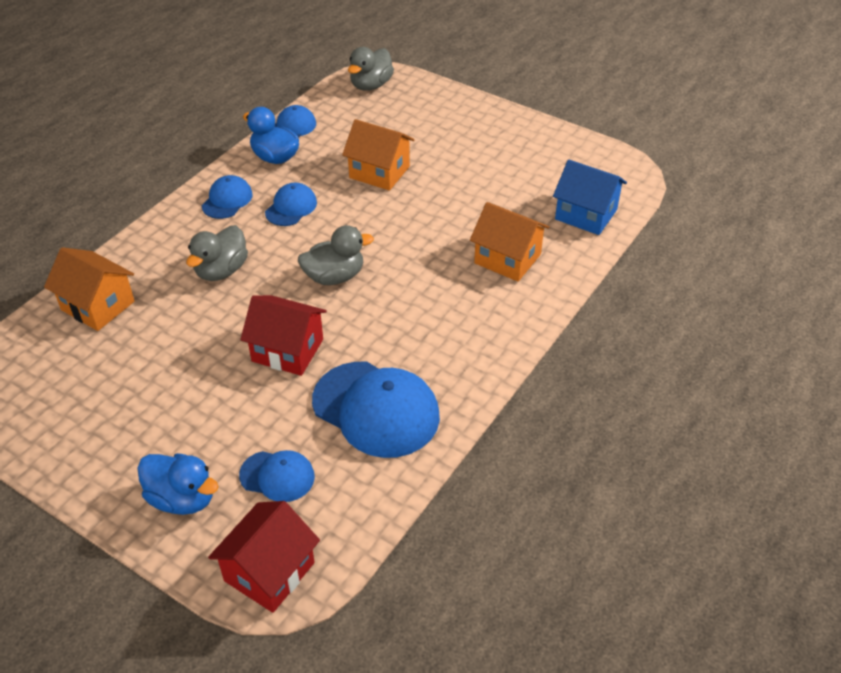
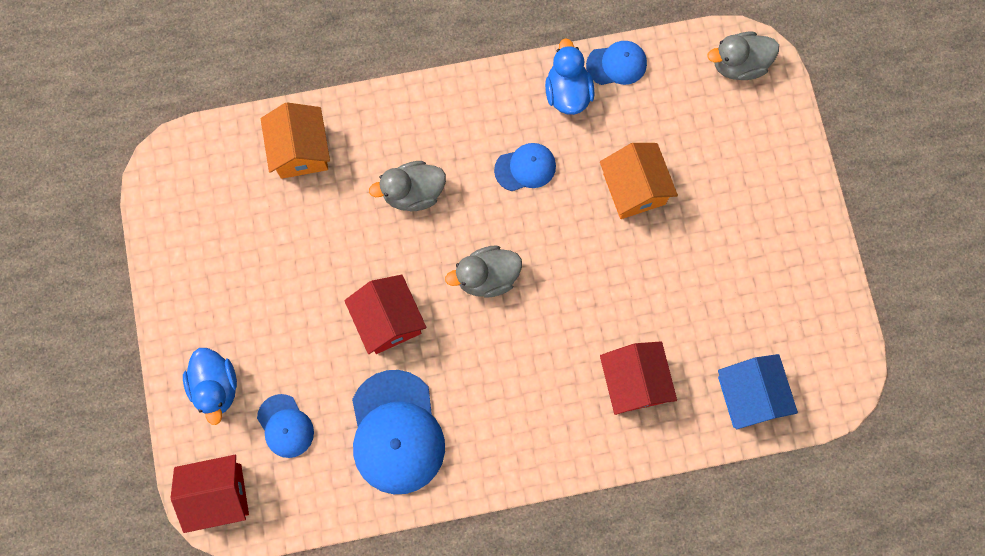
camera: 45 degrees right, 30 degrees up
blue cap [202,175,253,219] -> none
grey duck [298,225,374,285] -> grey duck turned 135 degrees clockwise [445,245,522,298]
orange house [470,202,550,282] -> red house [600,341,677,415]

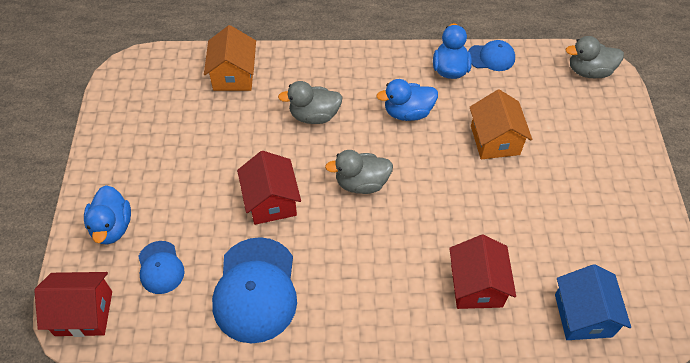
camera: 10 degrees right, 20 degrees down
blue cap [494,143,556,191] -> blue duck [376,79,438,121]

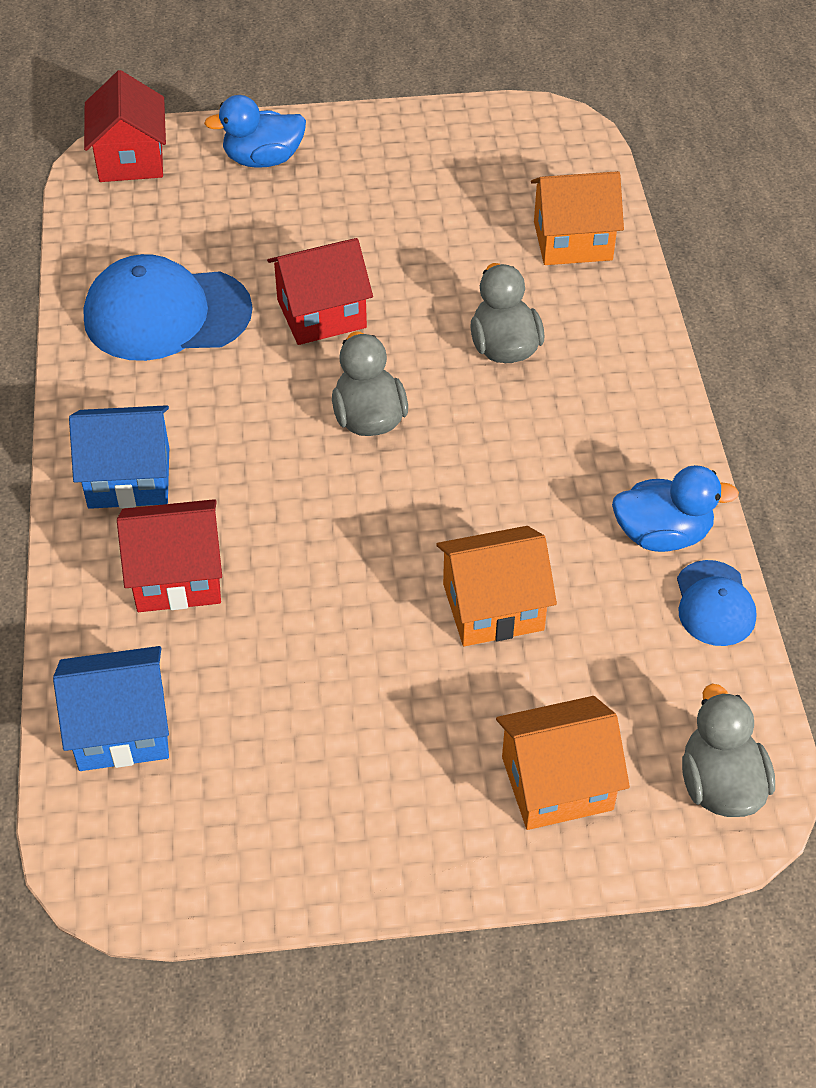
camera: 85 degrees right, 5 degrees down
blue cap [138,241,185,294] -> none
blue duck [376,79,438,121] -> none
none -> blue house [69,405,169,509]
none -> orange house [496,696,630,830]

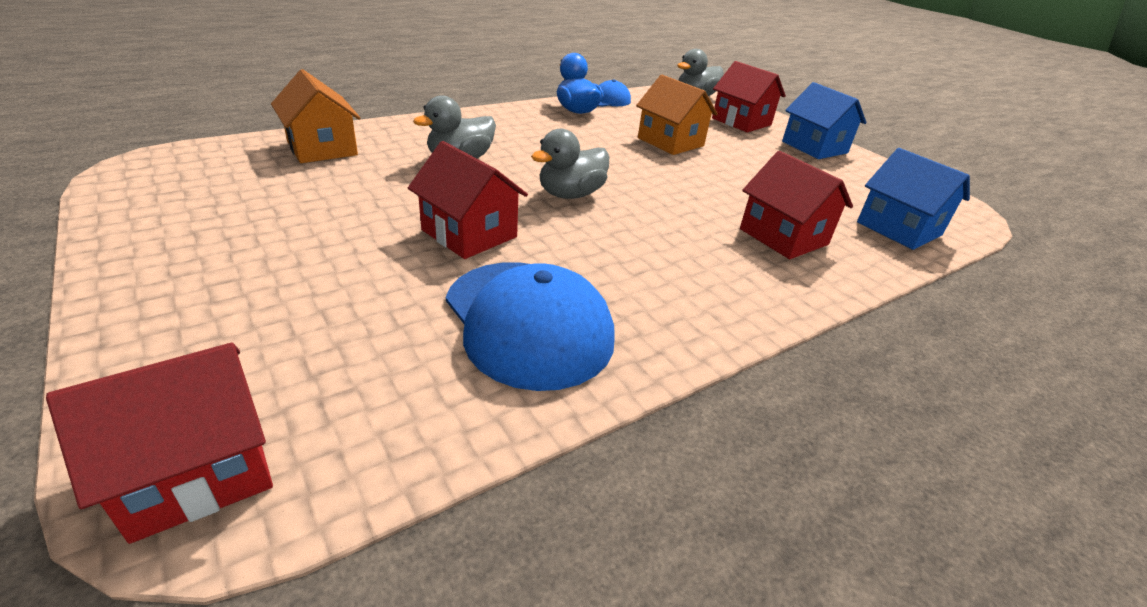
camera: 120 degrees left, 15 degrees down
blue house [69,405,169,509] -> blue house moved to [782,82,867,159]
blue duck [204,95,306,168] -> none
orange house [496,696,630,830] -> red house [712,61,786,132]

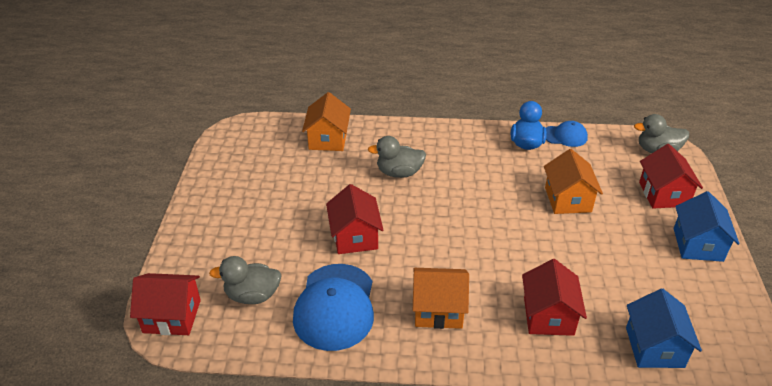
camera: 40 degrees right, 5 degrees up
grey duck [531,128,609,199] -> grey duck moved to [209,256,281,304]
none -> orange house [413,268,469,329]

